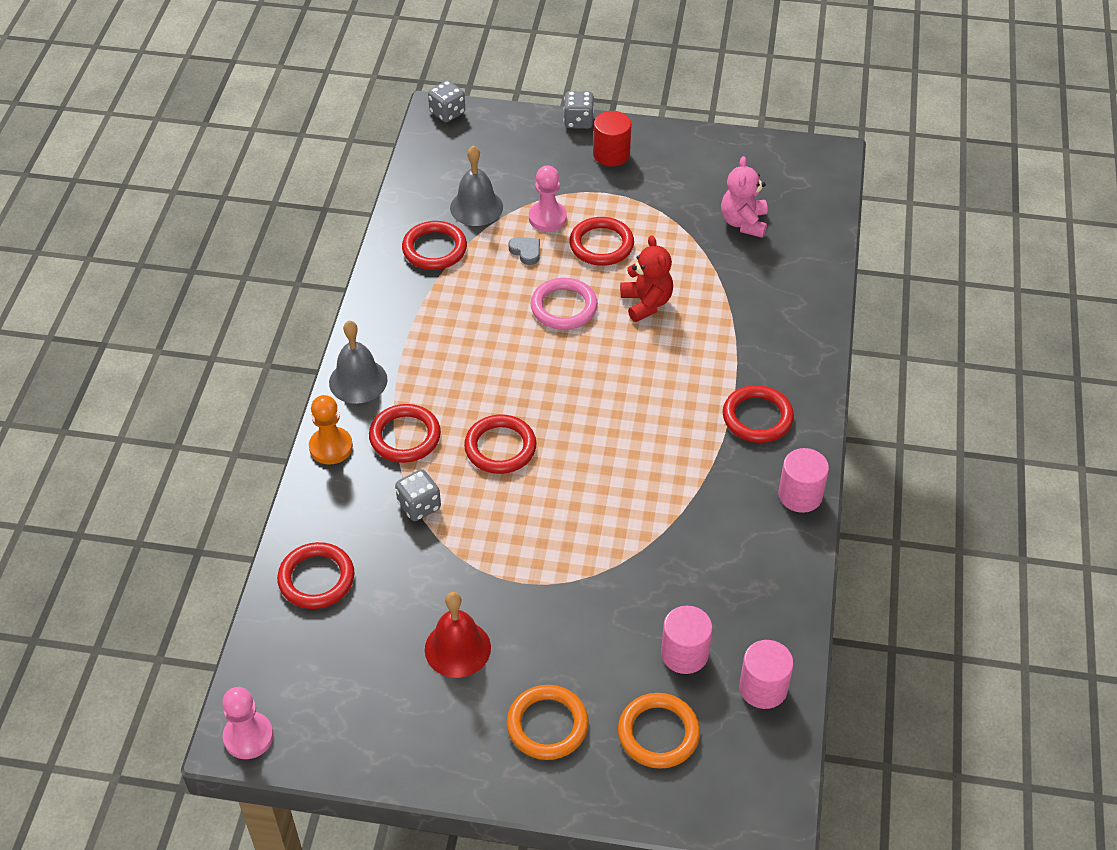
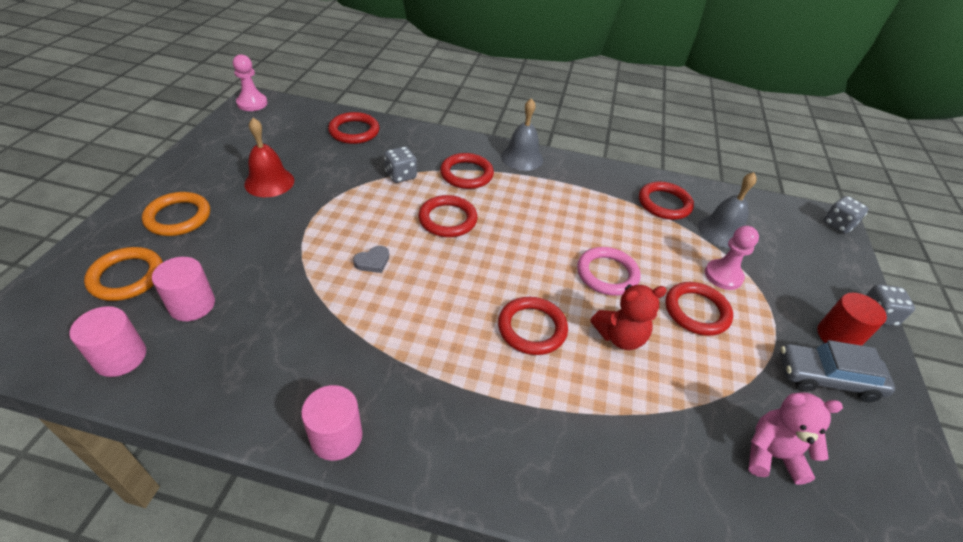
camera: 90 degrees right, 5 degrees down
orange pawn [309,395,353,465] -> none
grey heart [509,237,540,265] -> grey heart moved to [353,246,389,273]
red ring [723,385,794,443] -> red ring moved to [498,297,568,355]
none -> grey car [780,340,895,402]

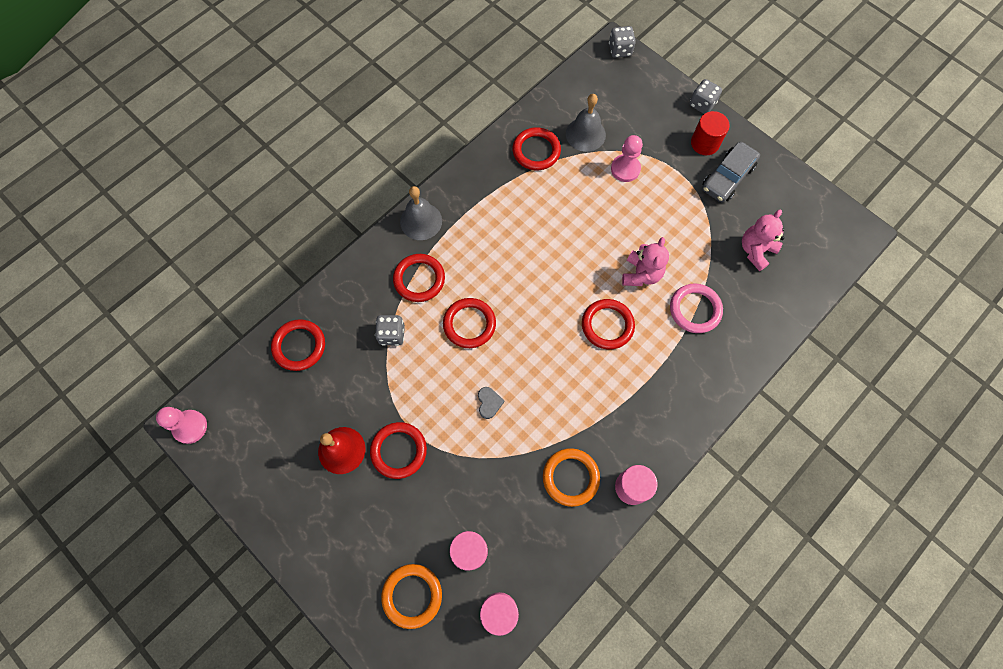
camera: 55 degrees left, 25 degrees up
orange ring [142,192,210,236] -> orange ring moved to [543,448,600,507]
pink ring [577,247,640,296] -> pink ring moved to [670,283,723,333]
red teddy bear [590,284,667,350] -> pink teddy bear [622,237,669,286]
red ring [665,282,733,336] -> red ring moved to [370,422,427,479]

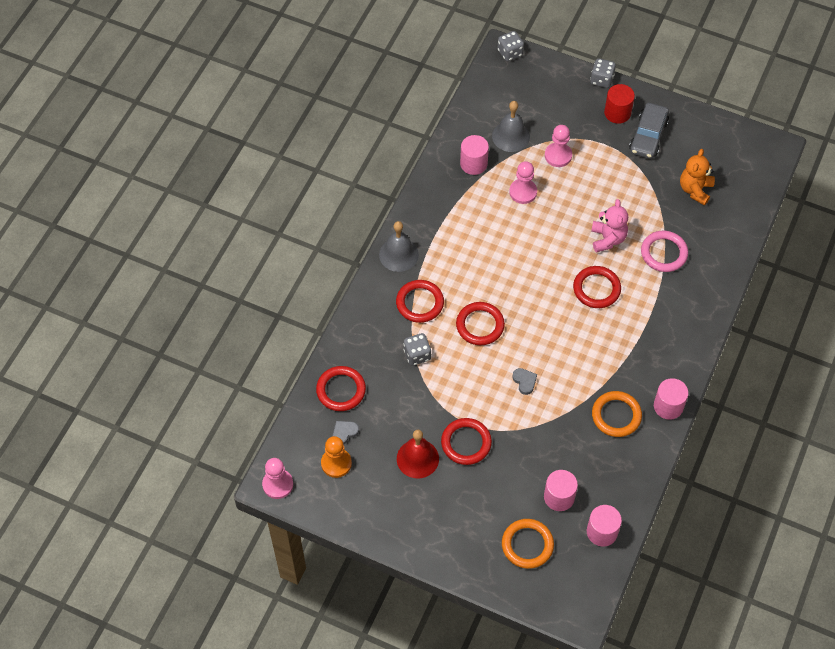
camera: 20 degrees left, 10 degrees down
red ring [513,127,561,170] -> pink cylinder [460,135,489,175]
pink teddy bear [742,210,784,271] -> orange teddy bear [680,149,715,206]
none -> orange pawn [321,436,352,478]
none -> grey heart [333,421,359,444]
none -> pink pawn [509,161,537,204]

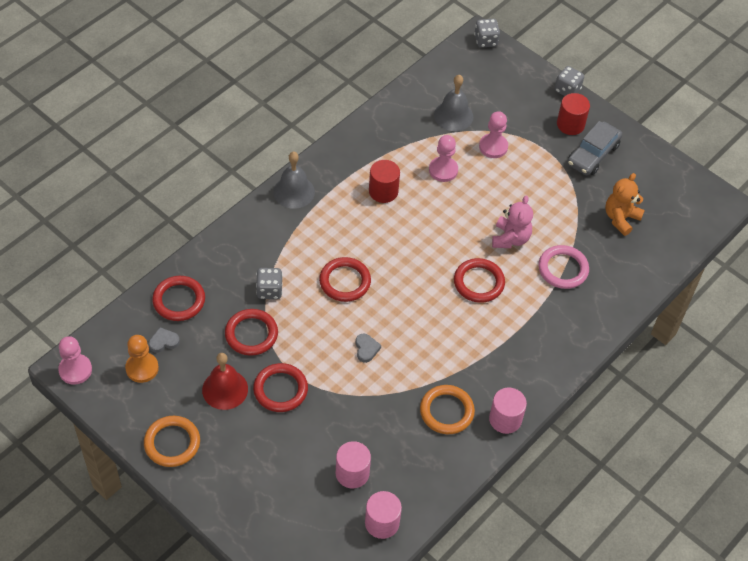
camera: 15 degrees right, 5 degrees down
red ring [396,280,444,323] -> red ring moved to [225,309,278,356]
pink cylinder [460,135,489,175] -> none
orange ring [502,519,554,569] -> orange ring moved to [144,416,200,467]
none -> red cylinder [369,160,400,203]

